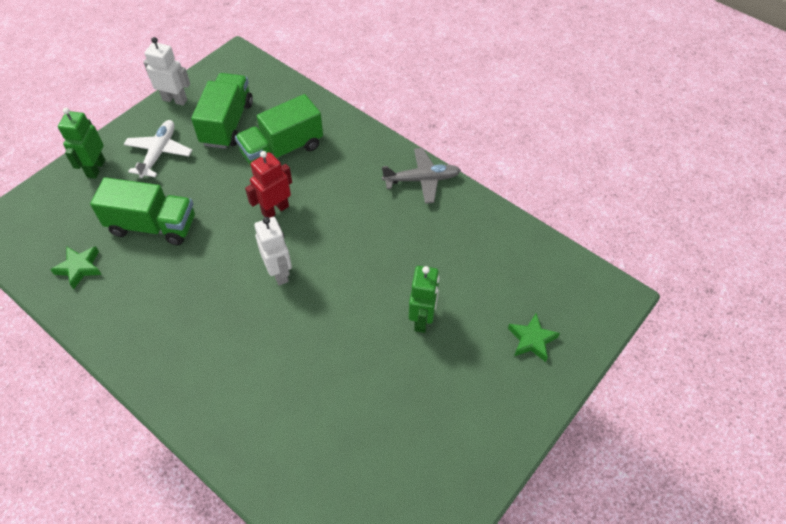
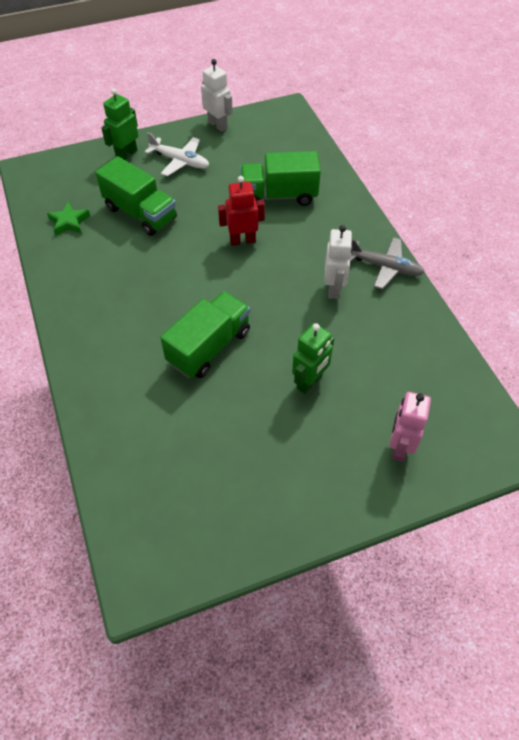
camera: 30 degrees right, 0 degrees up
white plane [124,120,192,178] -> white plane turned 75 degrees clockwise [145,132,209,176]
green truck [191,73,253,149] -> green truck moved to [160,291,250,378]
white robot [254,217,292,285] -> white robot moved to [325,225,353,299]
green star [508,313,560,362] -> pink robot [390,392,431,462]

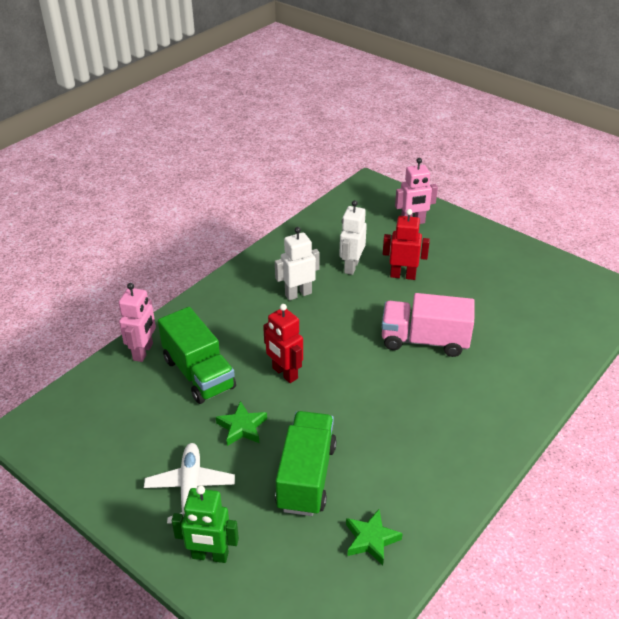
camera: 120 degrees left, 15 degrees down
green truck [160,291,250,378] -> pink truck [382,293,475,357]
white robot [201,59,233,132] -> white robot moved to [339,200,367,275]
green robot [292,323,334,394] -> red robot [383,209,430,280]
grey plane [350,237,425,289] -> none
none -> pink robot [119,283,156,362]
none -> green star [216,401,267,446]

